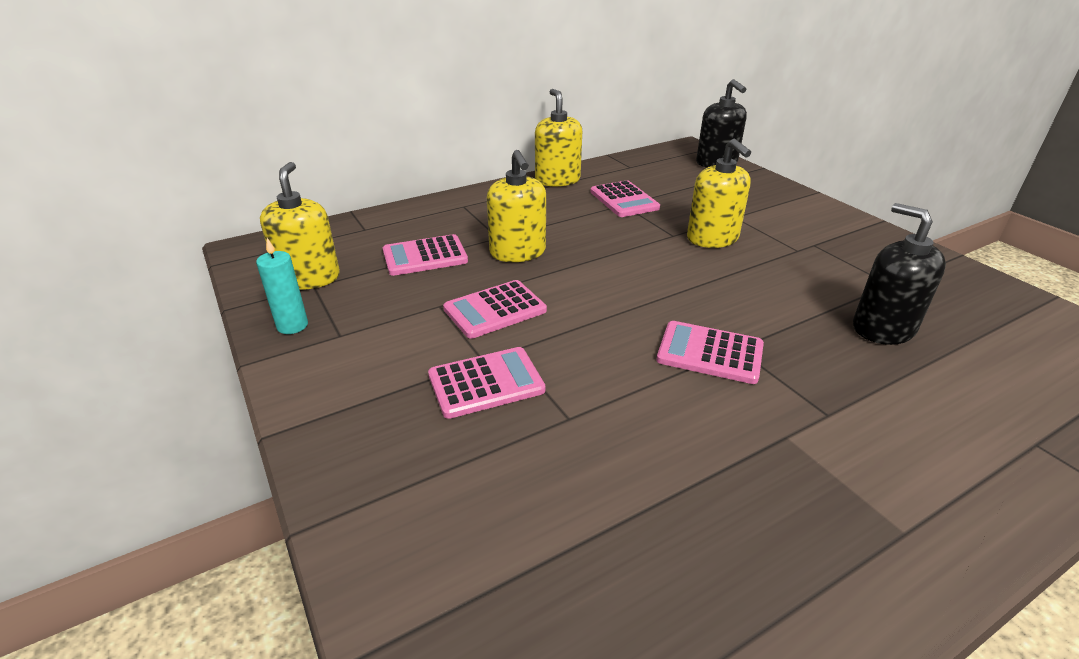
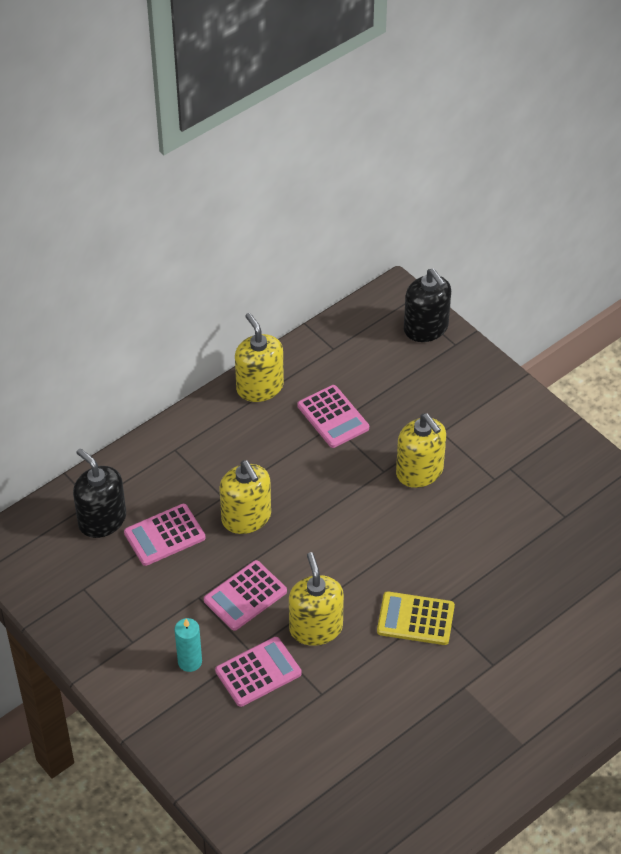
camera: 10 degrees left, 15 degrees up
turquoise candle [256,238,308,334] -> turquoise candle moved to [175,618,202,672]
yellow soap dispenser [260,162,340,290] -> yellow soap dispenser moved to [289,552,344,646]
pink calculator [657,321,764,384] -> yellow calculator [377,591,455,645]
black soap dispenser [853,203,946,345] -> black soap dispenser moved to [73,448,126,538]

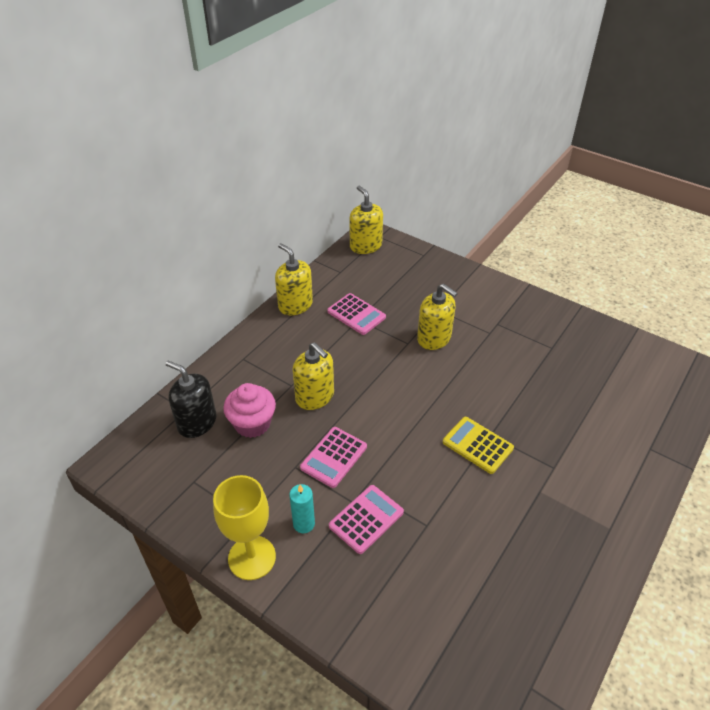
camera: 15 degrees left, 5 degrees down
pink calculator [124,504,206,566] -> pink cupcake [223,383,276,438]
yellow soap dispenser [289,552,344,646] -> yellow soap dispenser moved to [349,186,383,254]
yellow calculator [377,591,455,645] -> yellow calculator turned 45 degrees clockwise [443,417,514,474]
black soap dispenser [404,268,451,342] -> none
none -> yellow goblet [213,475,276,580]

